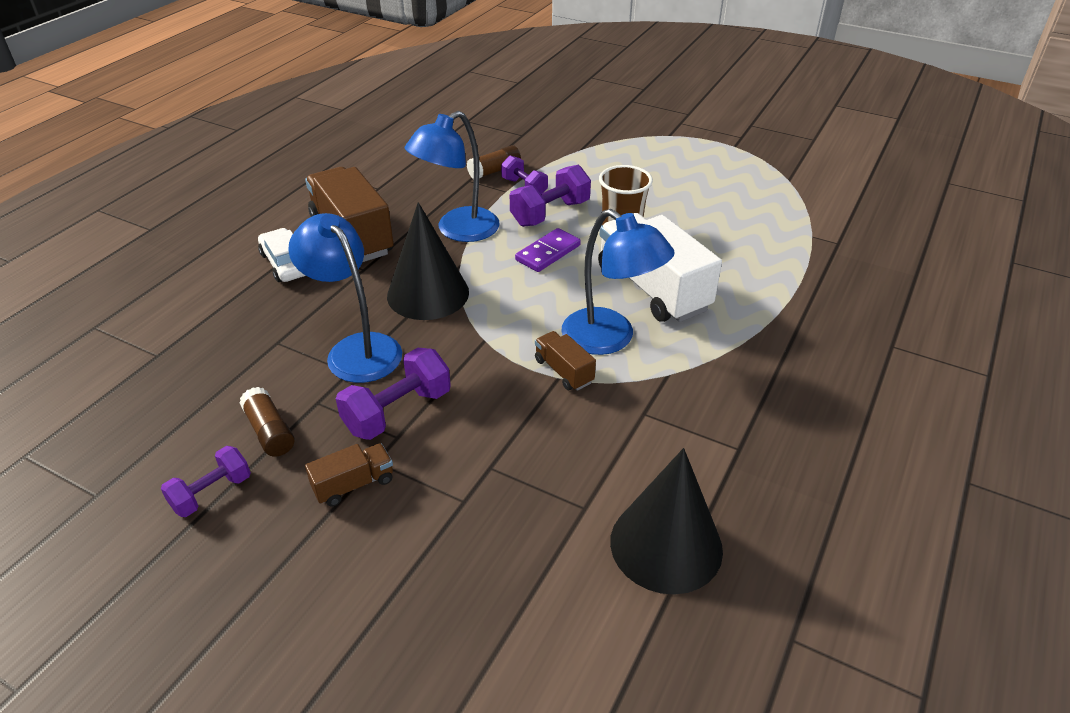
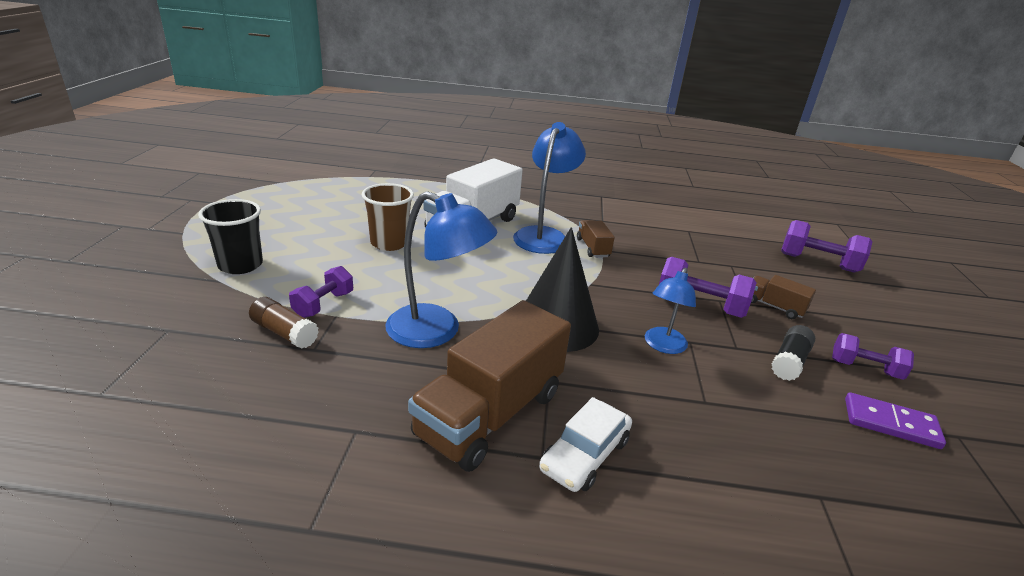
camera: 115 degrees left, 10 degrees down
brown glue stick [239,387,295,457] -> black glue stick [771,325,815,381]
blue lamp [288,213,402,383] -> blue lamp [645,268,696,354], size x0.60
purple dumbbell [510,165,591,227] -> purple dumbbell moved to [781,220,872,273]
purple domino [515,228,581,272] -> purple domino moved to [845,392,946,449]
brown truck [535,331,596,391] -> brown truck turned 135 degrees clockwise [577,220,615,258]
black cone [610,448,723,595] -> none
none -> black cup [198,199,263,274]

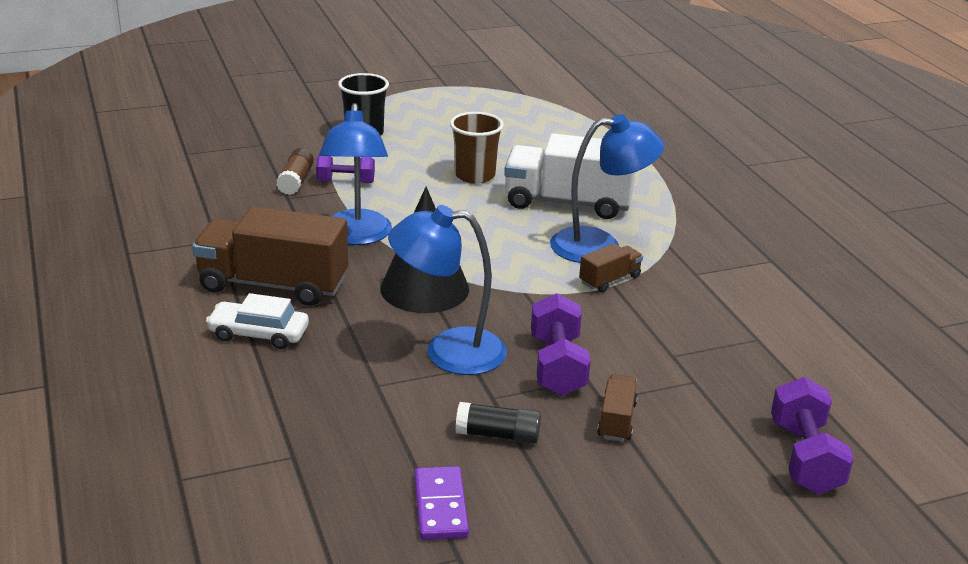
camera: 65 degrees right, 0 degrees up
blue lamp [645,268,696,354] -> blue lamp [388,205,507,375], size x1.66
purple dumbbell [832,333,914,380] -> none

